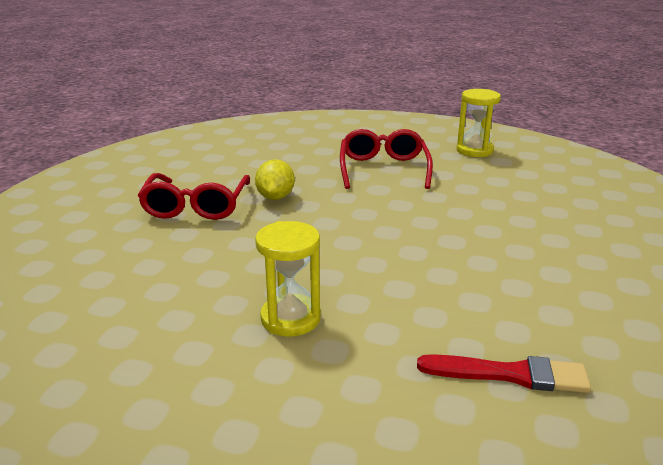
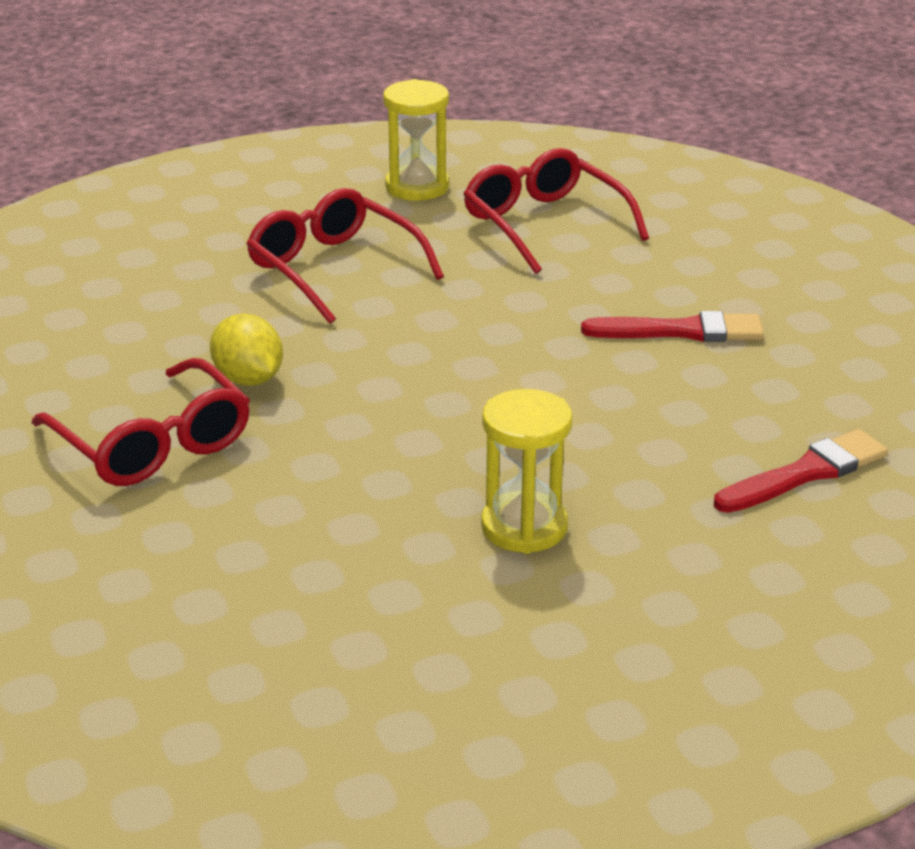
camera: 40 degrees left, 5 degrees up
none -> red glasses [463,148,649,274]
none -> red brush [581,311,764,342]

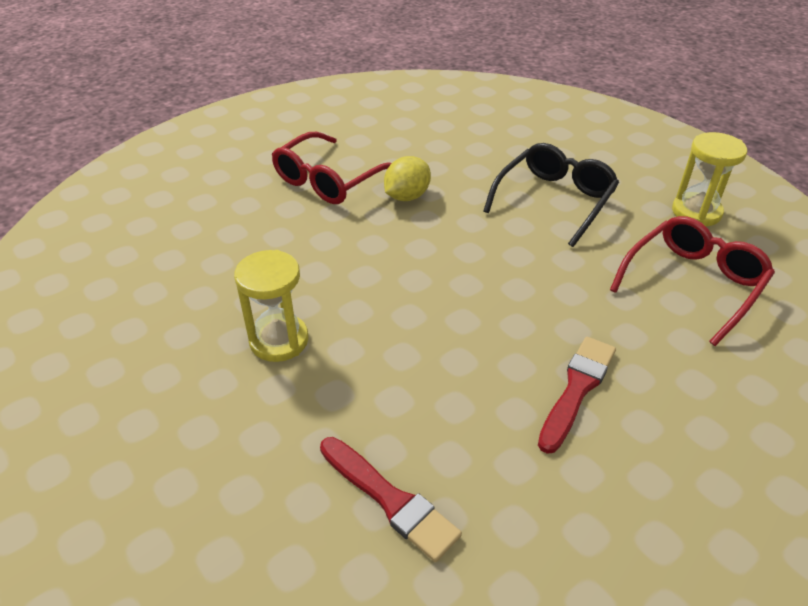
camera: 75 degrees right, 10 degrees up
red glasses [246,188,444,324] -> black glasses [483,143,619,247]
red brush [581,311,764,342] -> red brush turned 135 degrees counterclockwise [538,337,616,454]

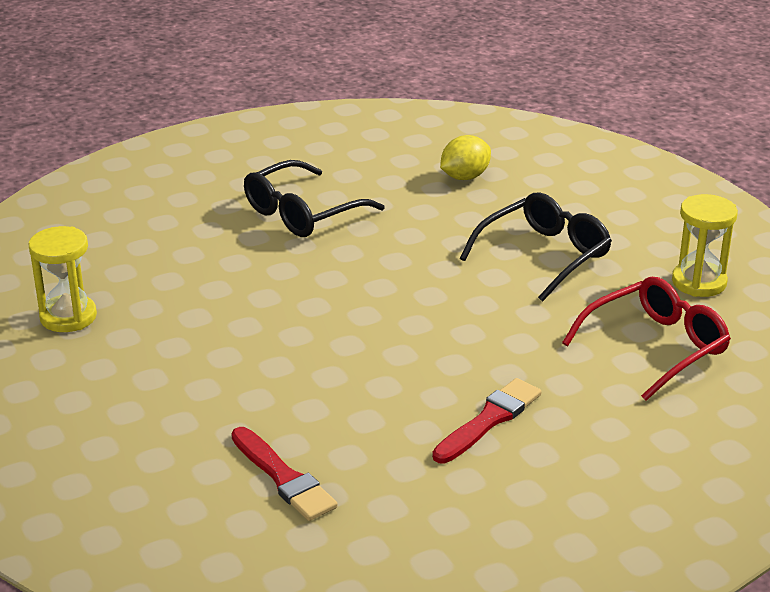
camera: 10 degrees right, 10 degrees down
yellow hourglass [234,250,309,362] -> yellow hourglass moved to [29,226,97,332]
red glasses [272,132,392,204] -> black glasses [244,160,385,237]
yellow lemon [384,156,431,201] -> yellow lemon moved to [440,135,491,180]

